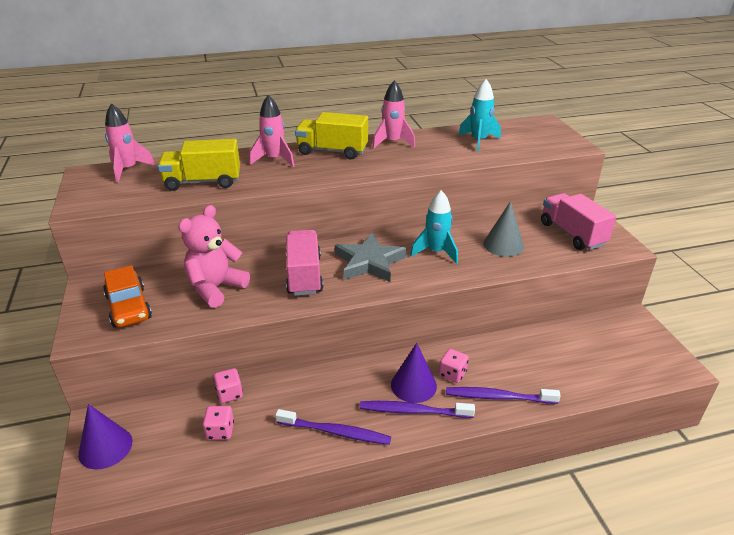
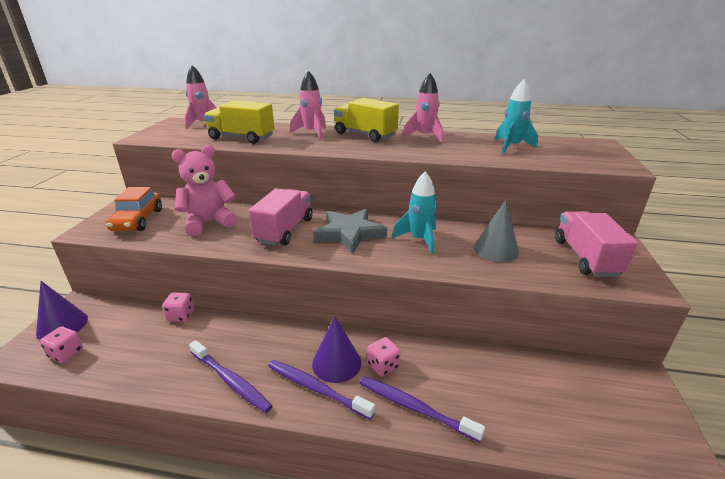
camera: 25 degrees right, 5 degrees down
pink dice [203,406,234,440] -> pink dice moved to [40,326,83,363]

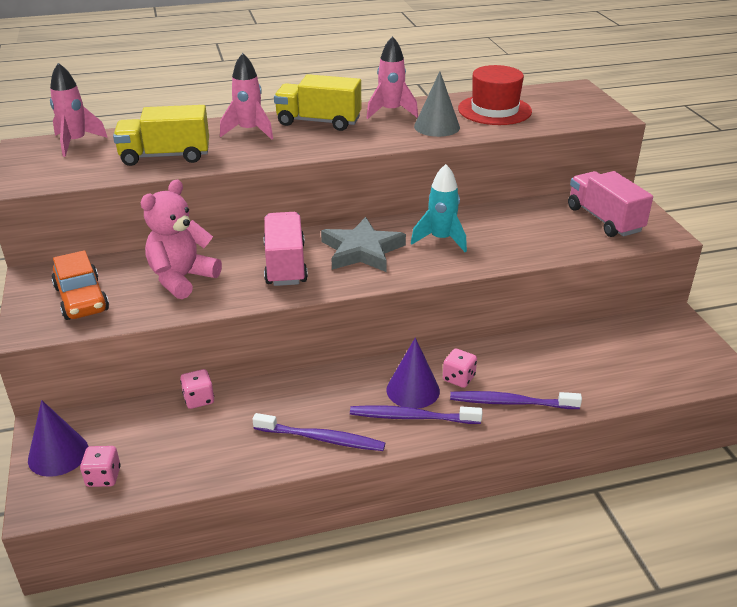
camera: 25 degrees left, 5 degrees up
grey cone [474,200,519,262] -> grey cone moved to [414,71,460,137]
turquoise rocket [495,79,538,154] -> red hat [458,65,532,125]

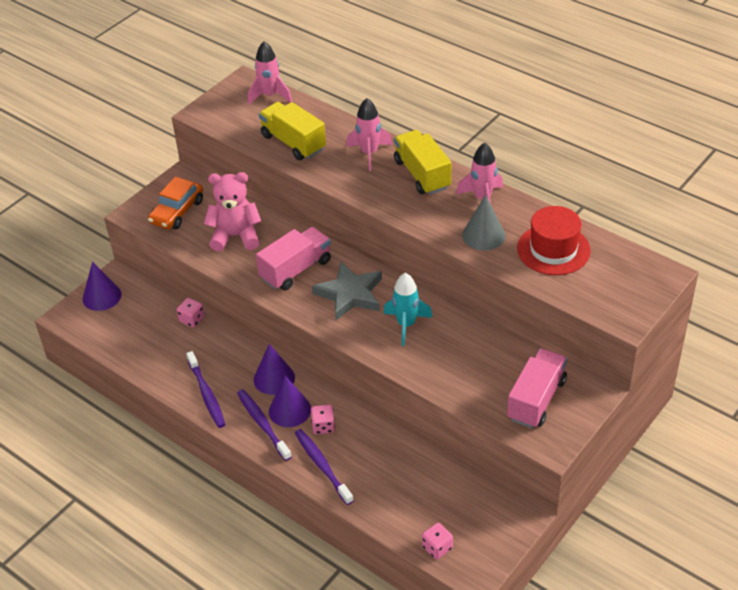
camera: 55 degrees right, 10 degrees up
pink dice [80,446,121,487] -> pink dice moved to [422,523,453,560]
none -> purple cone [254,344,295,395]

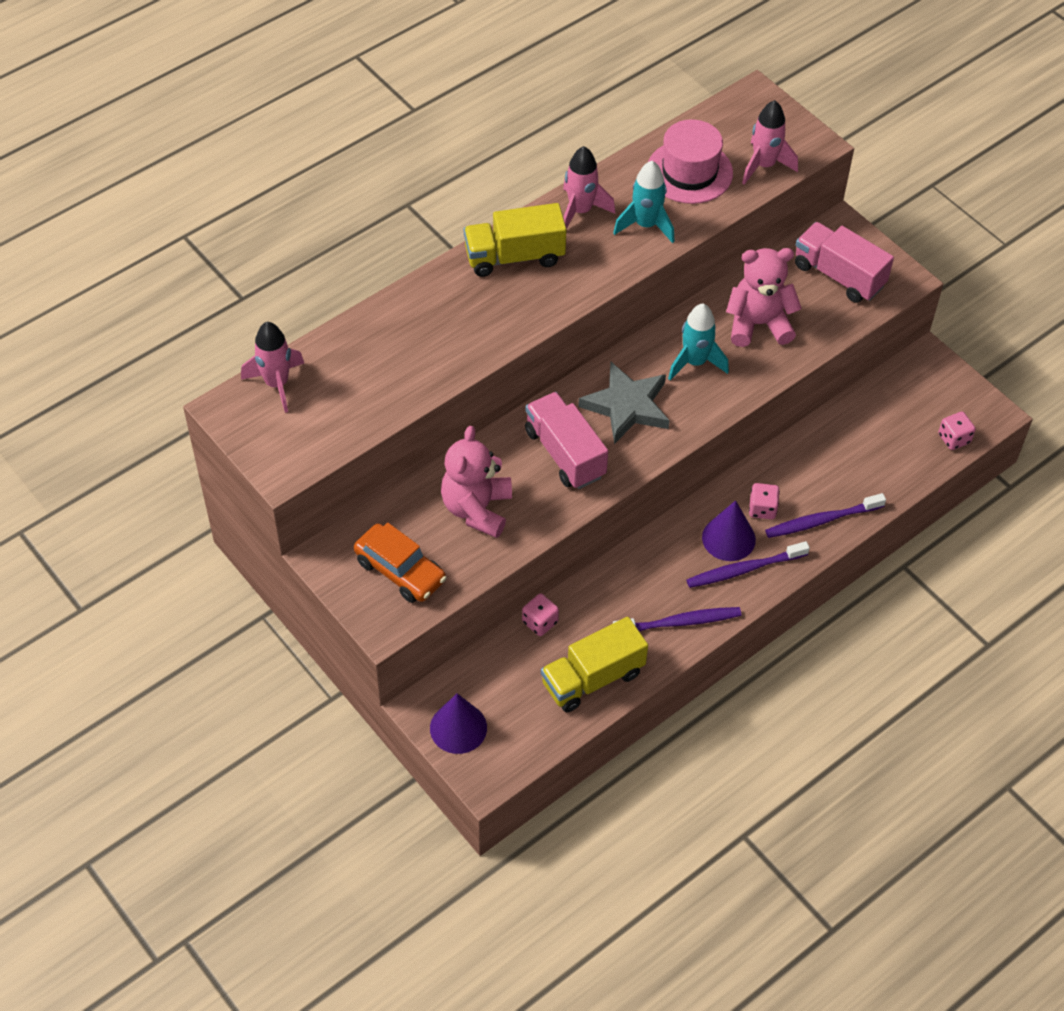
camera: 80 degrees left, 10 degrees up
purple cone [254,344,295,395] -> none
yellow truck [259,102,326,160] -> yellow truck moved to [541,617,648,712]
pink rocket [346,98,392,171] -> pink rocket moved to [742,100,798,185]
grey cone [462,195,505,251] -> turquoise rocket [613,161,675,243]
red hat [517,206,591,275] -> pink hat [648,119,733,204]
none -> pink teddy bear [726,248,802,347]

